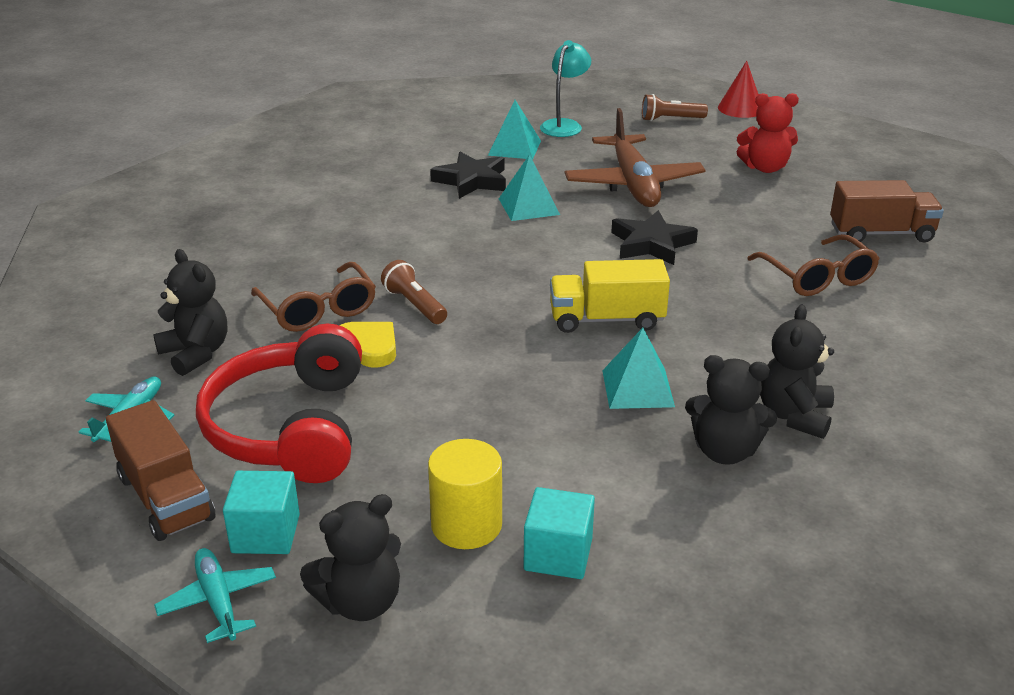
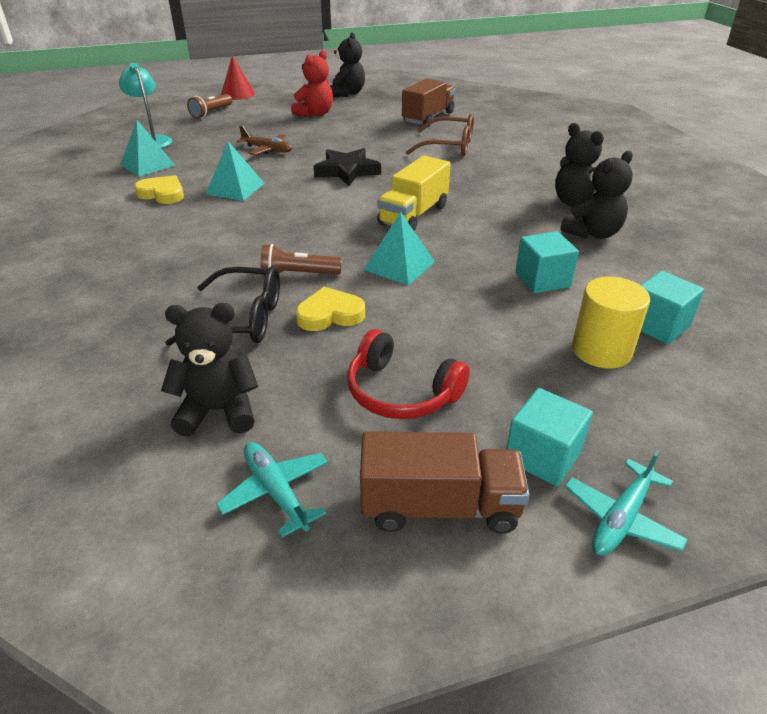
camera: 55 degrees left, 5 degrees up
turquoise plane [154,548,276,643] -> turquoise plane turned 60 degrees counterclockwise [564,450,688,556]
red headphones [196,324,362,483] -> red headphones [347,329,470,419], size x0.61
brown glasses [251,262,376,332] -> black glasses [165,266,280,346]
black teddy bear [300,494,401,621] -> black teddy bear moved to [330,33,365,97]
black star [430,152,506,199] -> yellow heart [134,175,184,204]
brown plane [565,108,705,207] -> brown plane [236,126,292,155], size x0.50
turquoise pyramid [602,328,675,409] -> turquoise pyramid moved to [364,212,435,286]
none -> turquoise cube [515,231,579,293]

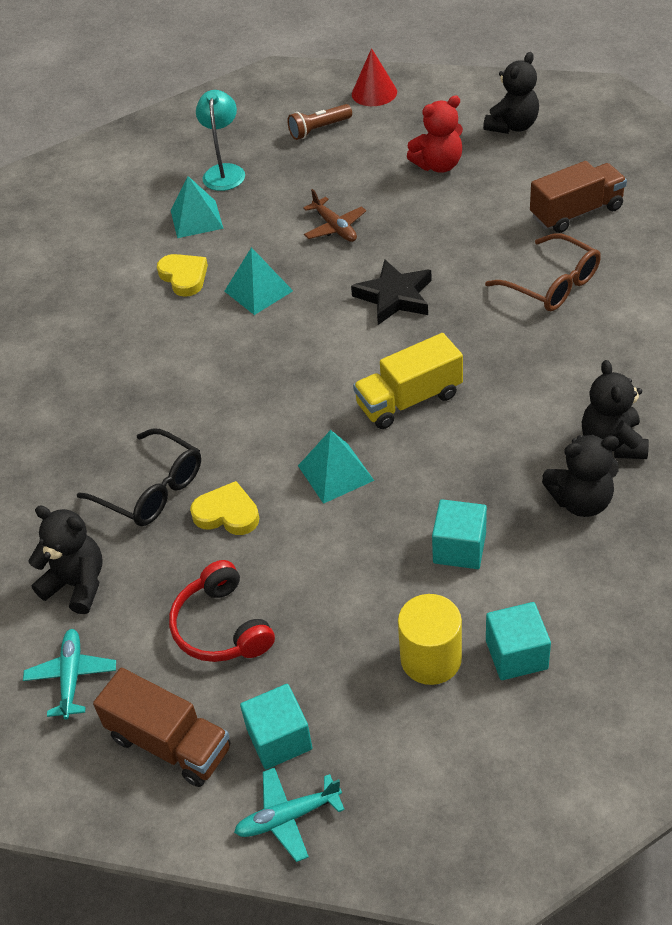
camera: 35 degrees right, 10 degrees up
brown flashlight [260,244,342,276] -> none

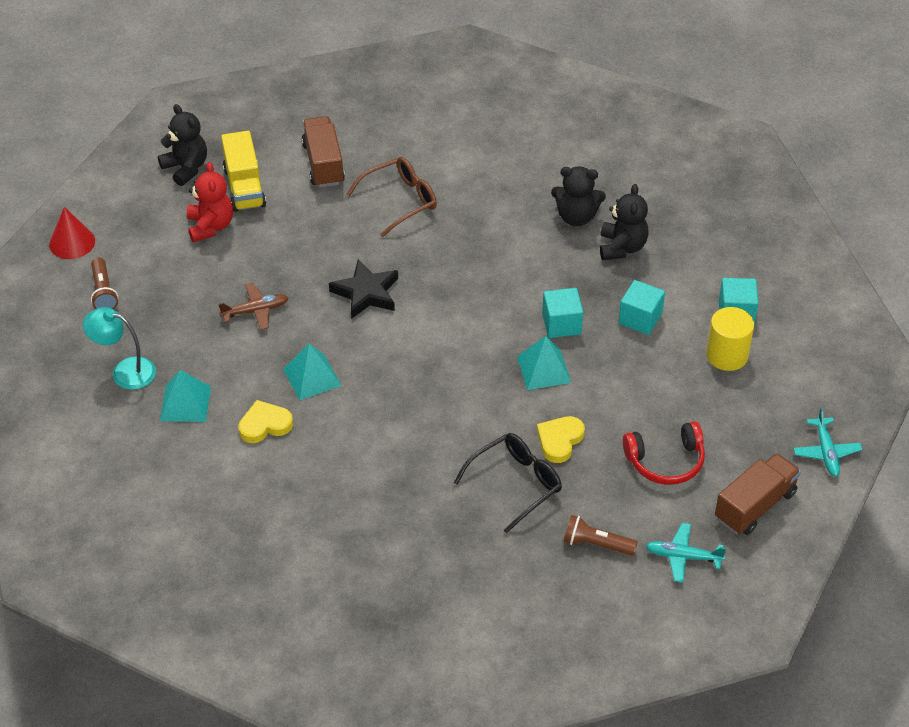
camera: 80 degrees left, 0 degrees up
black teddy bear [28,505,103,614] -> brown flashlight [563,515,638,556]
turquoise cube [240,684,312,769] -> turquoise cube moved to [542,288,583,338]
yellow truck [353,333,463,429] -> yellow truck moved to [221,131,266,212]

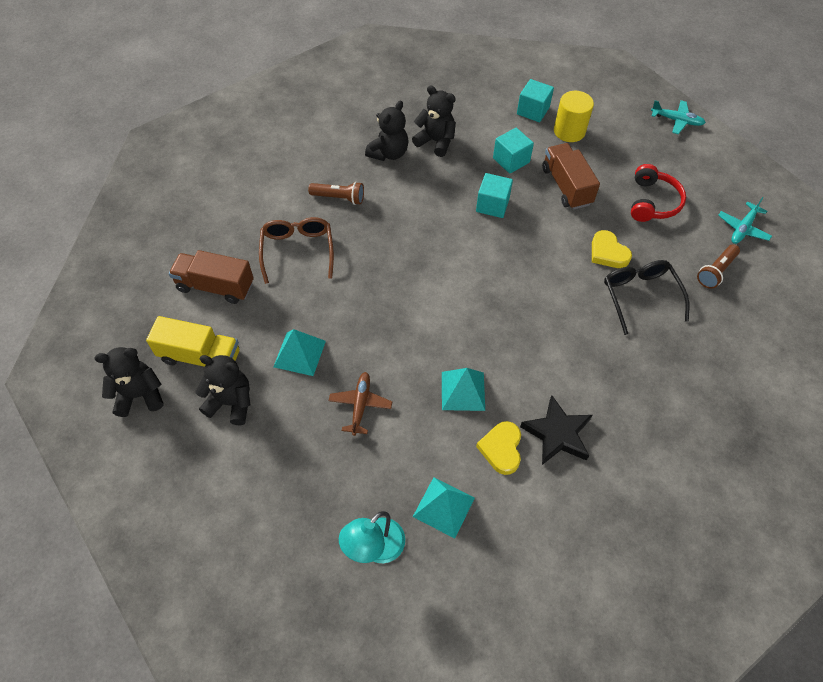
camera: 65 degrees left, 10 degrees up
red cone [49,207,95,259] -> none
brown flashlight [91,257,118,309] -> brown flashlight moved to [308,182,364,205]
red teddy bear [187,162,233,242] -> black teddy bear [195,355,250,425]
black star [329,259,398,319] -> black star moved to [520,396,592,465]
turquoise pyramid [517,336,571,390] -> turquoise pyramid moved to [273,329,326,376]
brown truck [715,453,801,535] -> brown truck moved to [542,143,600,210]

